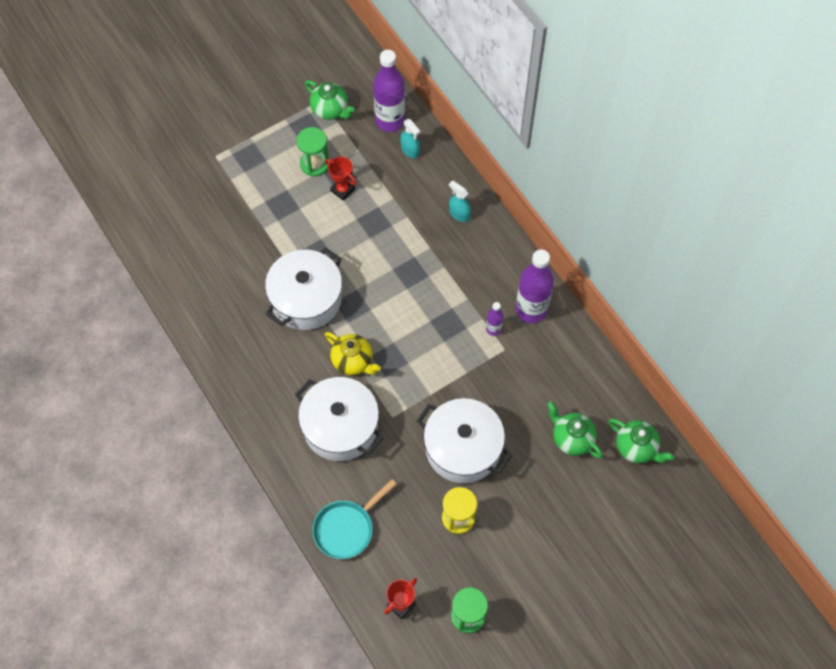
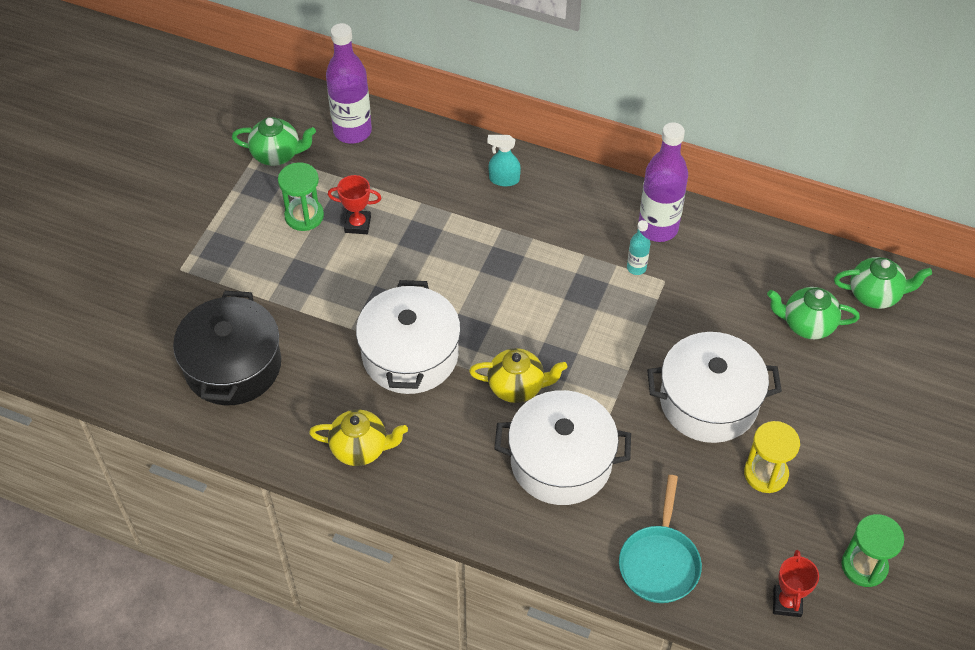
camera: 35 degrees left, 10 degrees down
turquoise spray bottle [400,119,420,158] -> none
purple bottle [486,302,503,336] -> turquoise bottle [627,220,651,275]
none -> black pot [173,291,281,405]
none -> yellow teapot [309,409,408,466]

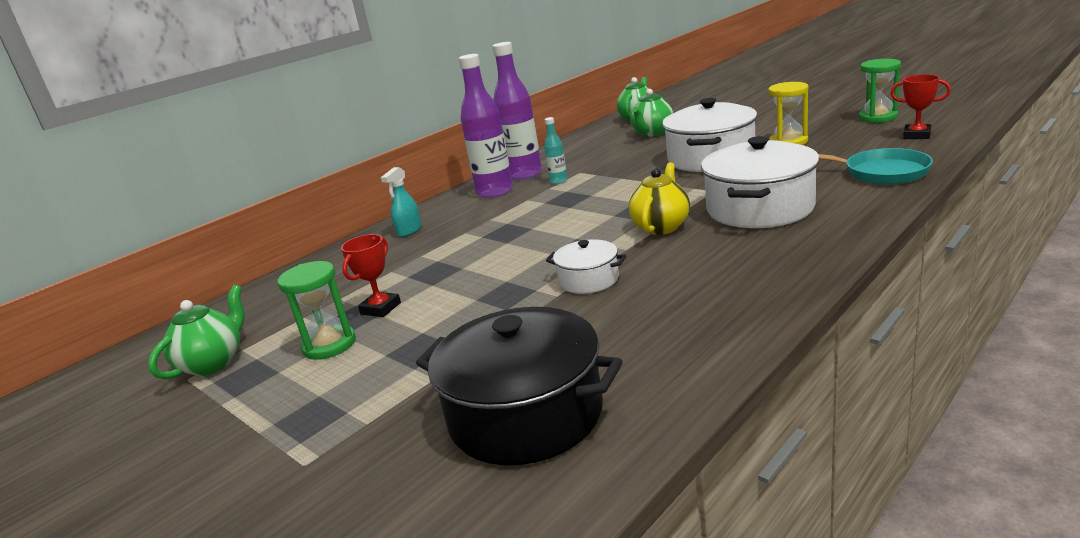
camera: 65 degrees left, 30 degrees down
yellow teapot [309,409,408,466] -> none
purple bottle [326,23,372,144] -> purple bottle moved to [459,54,513,198]
white pot [356,280,461,394] -> white pot [546,239,627,294], size x0.52

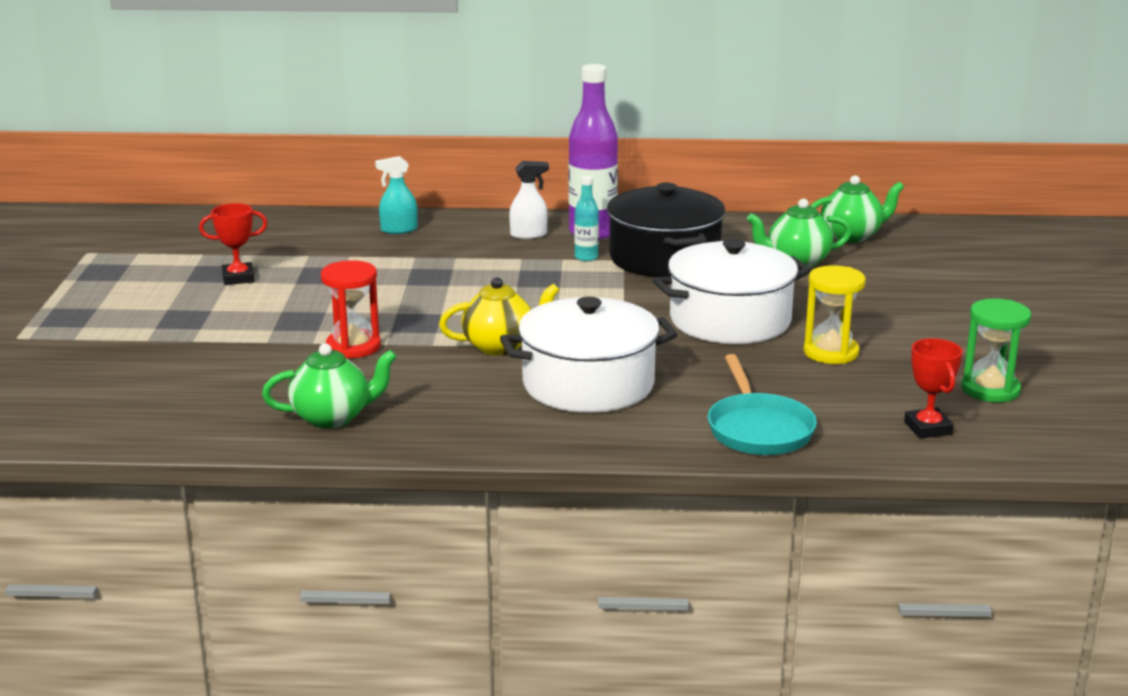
camera: 45 degrees right, 0 degrees up
green teapot [148,285,245,379] -> green teapot moved to [262,343,397,429]
green hourglass [277,261,356,360] -> none
black pot [416,307,623,465] -> black pot moved to [607,183,726,277]
purple bottle [459,54,513,198] -> white spray bottle [509,161,549,239]
white pot [546,239,627,294] -> red hourglass [321,260,381,358]

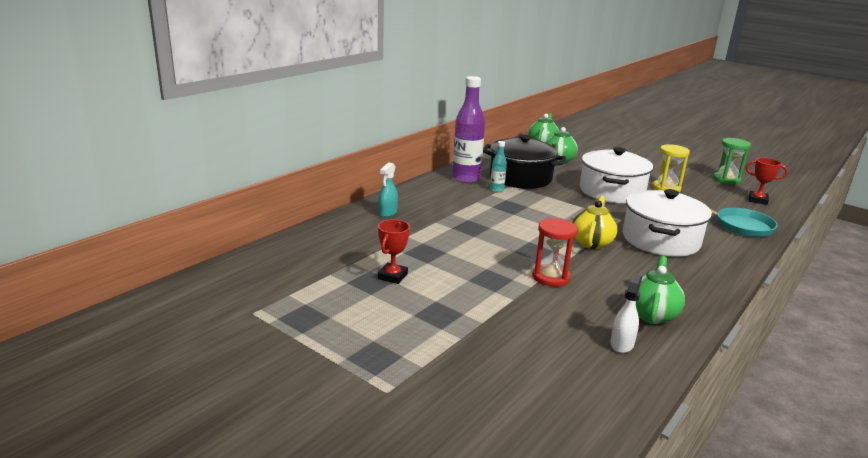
camera: 55 degrees left, 0 degrees up
white spray bottle [509,161,549,239] -> white spray bottle moved to [610,274,642,353]

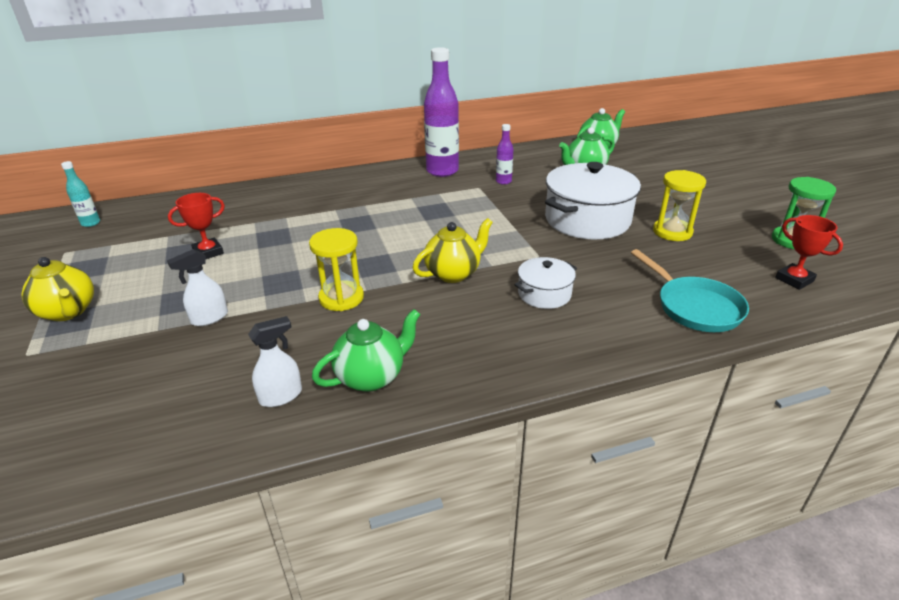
camera: 35 degrees right, 10 degrees up
turquoise spray bottle [378,162,398,217] -> none
black pot [483,135,566,189] -> purple bottle [496,124,514,185]
turquoise bottle [490,141,507,192] -> turquoise bottle moved to [61,161,100,227]
red hourglass [532,218,578,287] -> yellow hourglass [309,228,364,311]
white pot [623,189,712,257] -> white pot [514,257,577,309], size x0.52
none -> yellow teapot [21,257,94,321]
none -> white spray bottle [167,249,228,326]

